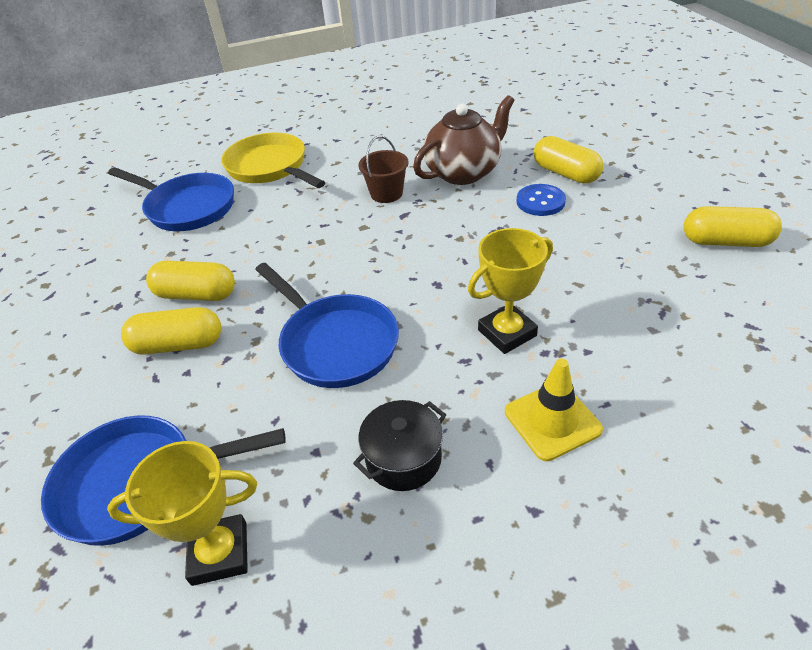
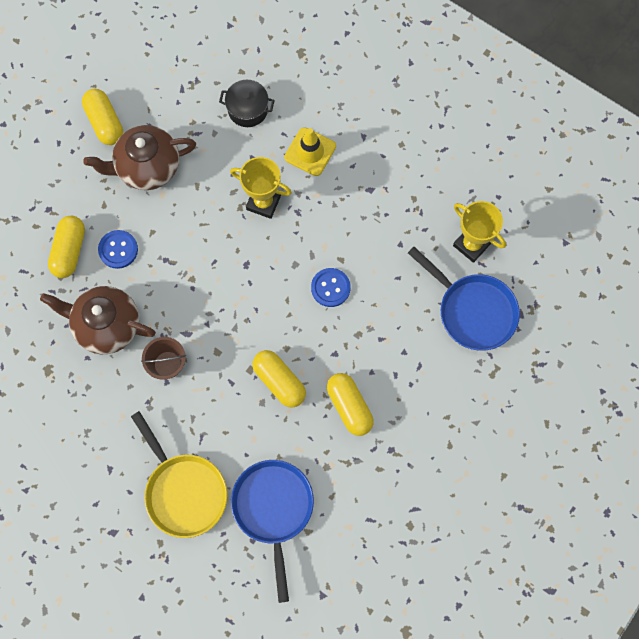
camera: 130 degrees left, 30 degrees up
yellow capsule [121,307,221,355] -> yellow capsule moved to [252,350,306,408]
yellow pan [221,132,325,188] -> yellow pan turned 45 degrees counterclockwise [131,411,228,538]
blue pan [255,263,399,388] -> blue button [311,268,351,307]
black pot [353,400,446,491] -> black pot moved to [219,80,275,127]
none -> brown teapot [83,125,196,190]

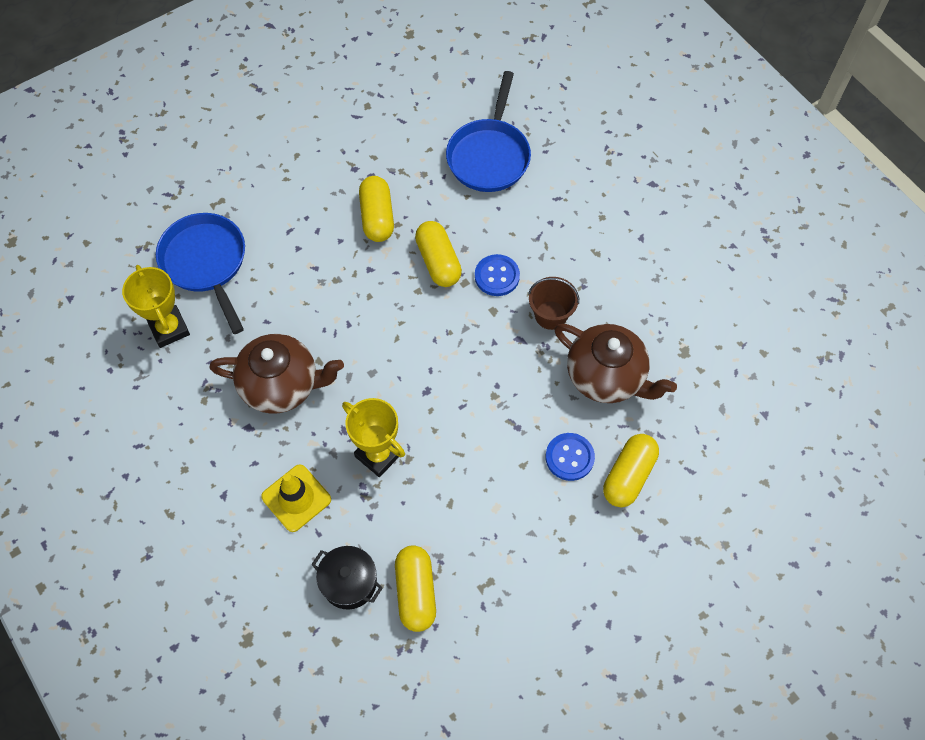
camera: 160 degrees left, 10 degrees down
yellow capsule [82,89,123,145] -> yellow capsule moved to [395,545,436,632]
brown teapot [83,125,196,190] -> brown teapot moved to [210,334,344,414]
yellow pan [131,411,228,538] -> none
blue button [311,268,351,307] -> blue button moved to [475,254,520,296]

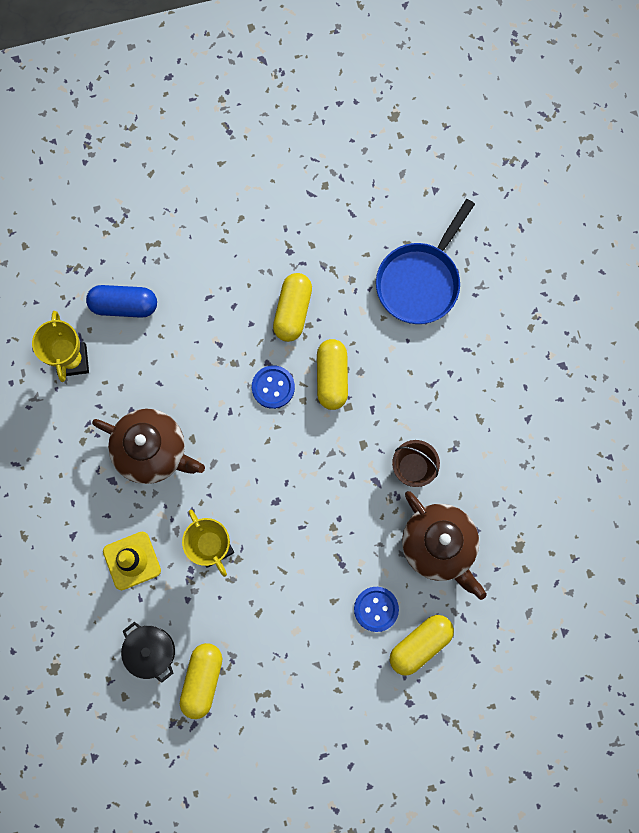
camera: 20 degrees right, 15 degrees up
blue pan [156,213,245,334] -> blue capsule [86,285,157,318]
blue button [475,254,520,296] -> blue button moved to [252,365,295,409]

